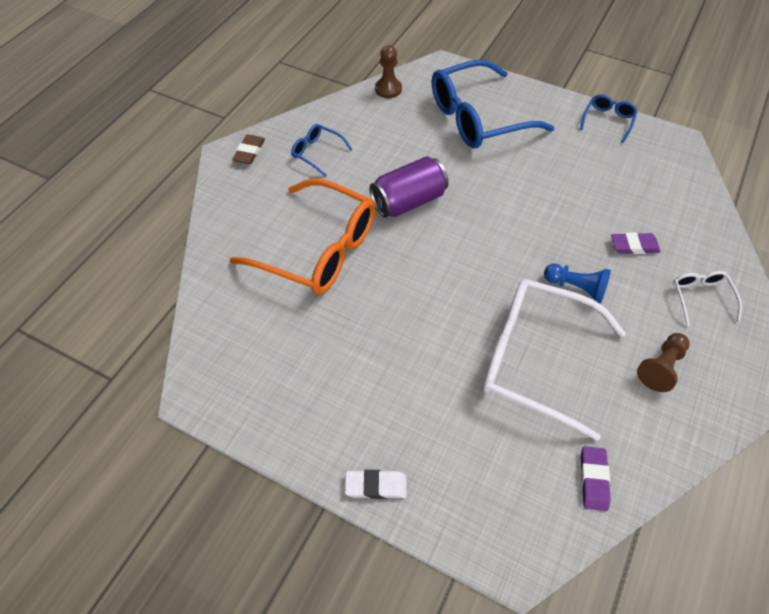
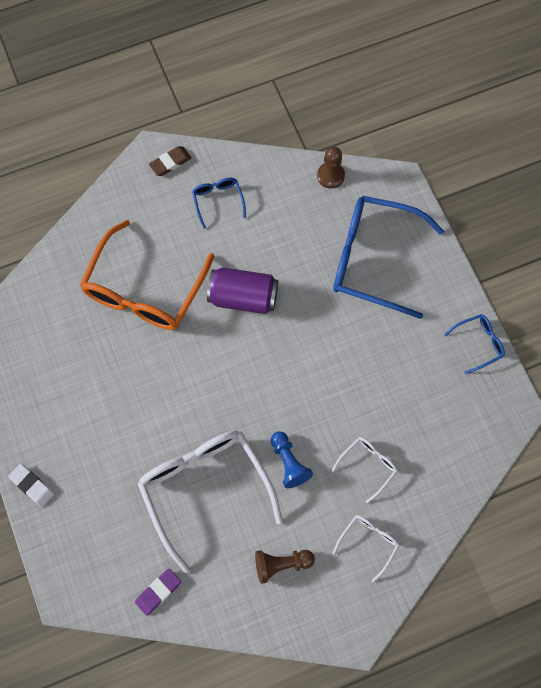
camera: 40 degrees right, 15 degrees up
orange glasses [229,179,375,295] -> orange glasses turned 45 degrees clockwise [80,220,215,330]
purple eraser [611,233,660,254] -> white glasses [332,437,398,503]

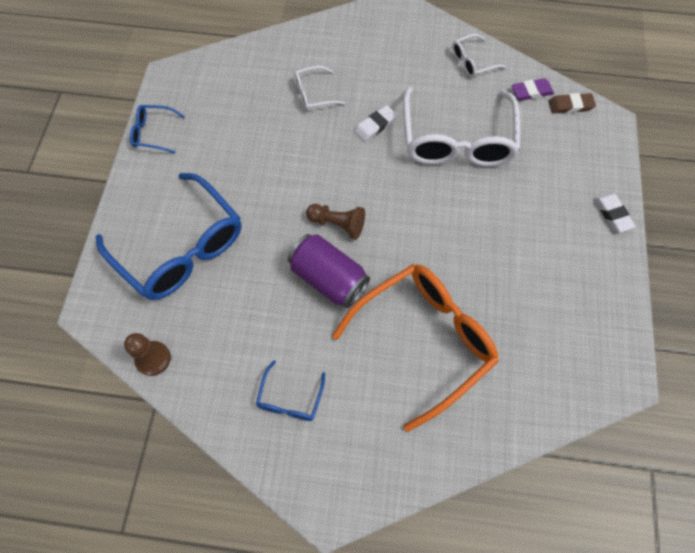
camera: 150 degrees left, 5 degrees down
brown eraser [149,146,191,176] -> brown eraser moved to [549,93,596,114]
brown pawn [255,550,315,584] -> brown pawn moved to [306,204,365,239]
blue pawn [271,431,313,488] -> white eraser [354,105,397,142]
white glasses [333,515,400,582] -> white glasses moved to [452,34,506,77]

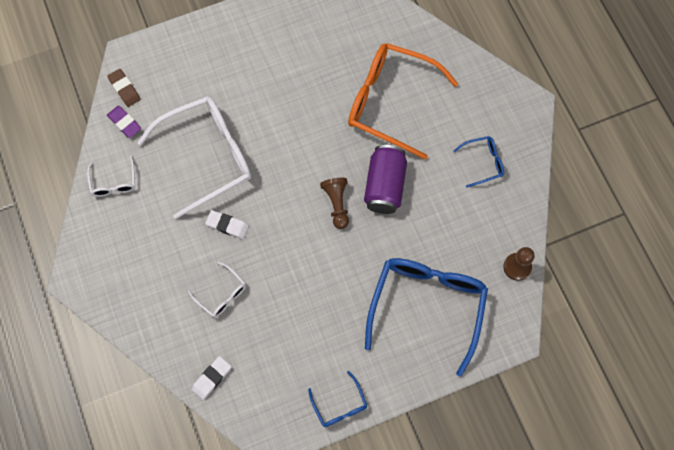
camera: 120 degrees left, 5 degrees up
white glasses [452,34,506,77] -> white glasses turned 45 degrees clockwise [87,156,135,197]
white eraser [594,193,636,232] -> white eraser moved to [191,356,231,400]

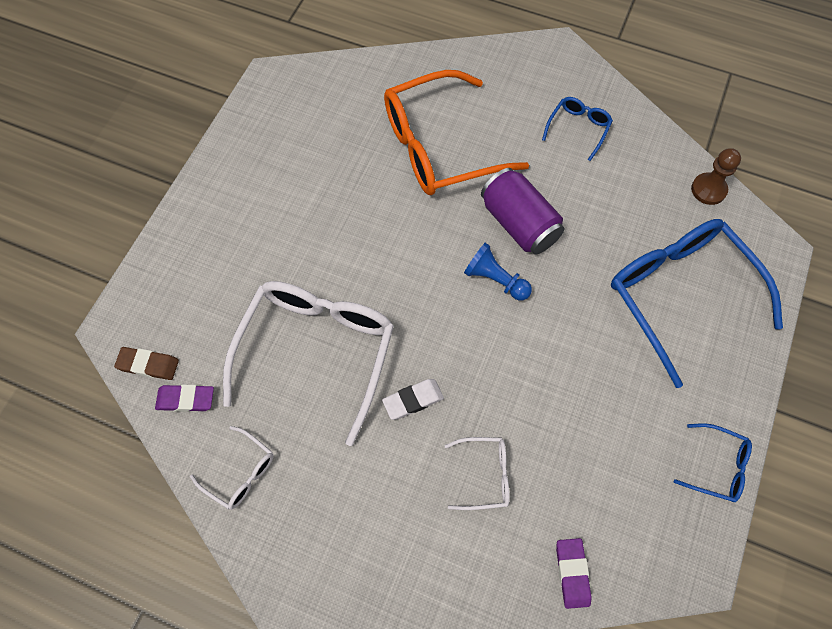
camera: 45 degrees left, 5 degrees down
white eraser [191,356,231,400] -> purple eraser [556,538,592,609]
brown pawn [320,178,349,229] -> blue pawn [464,243,532,301]

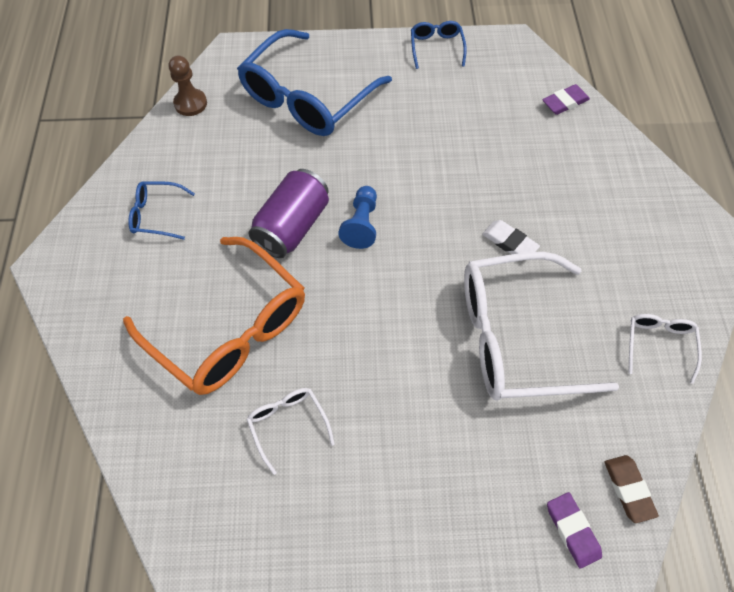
camera: 115 degrees left, 5 degrees down
purple eraser [155,385,214,412] -> purple eraser moved to [547,492,602,569]
white glasses [445,437,509,510] -> white glasses moved to [246,388,335,475]

